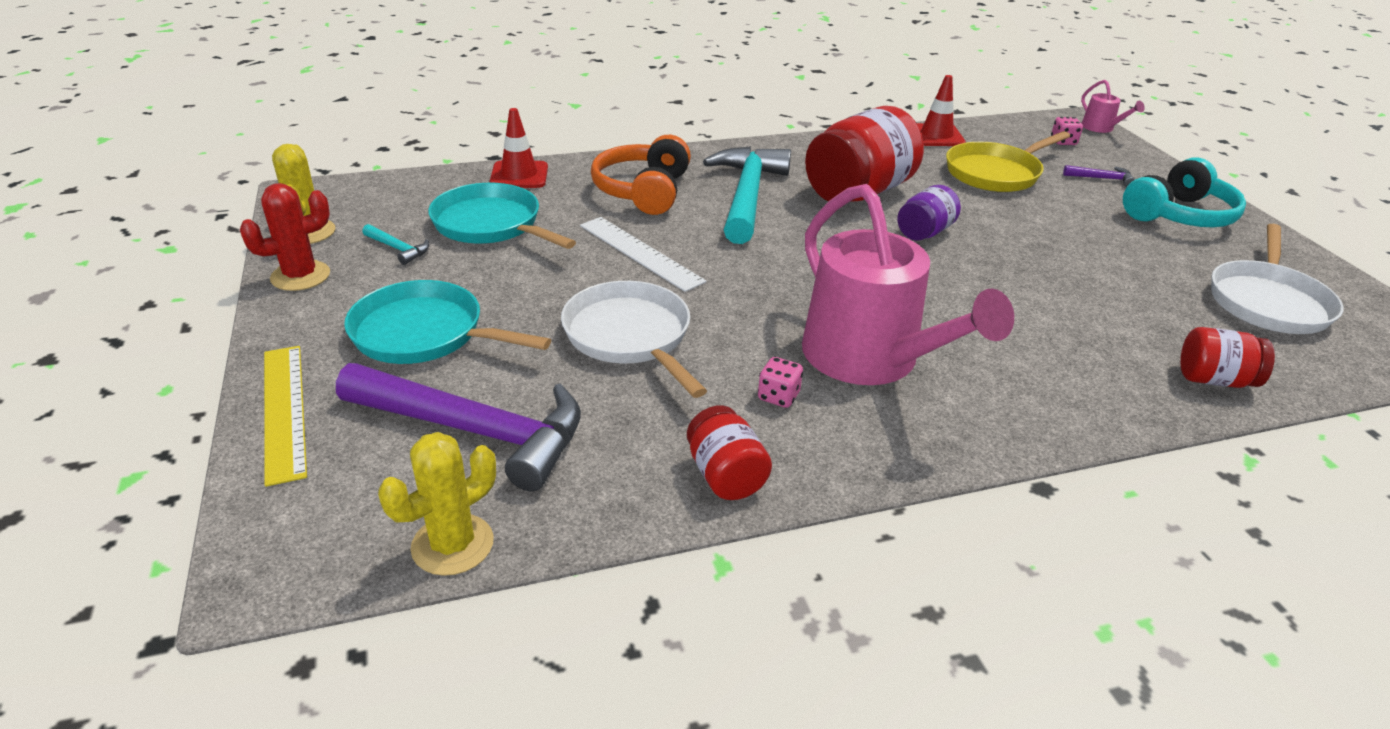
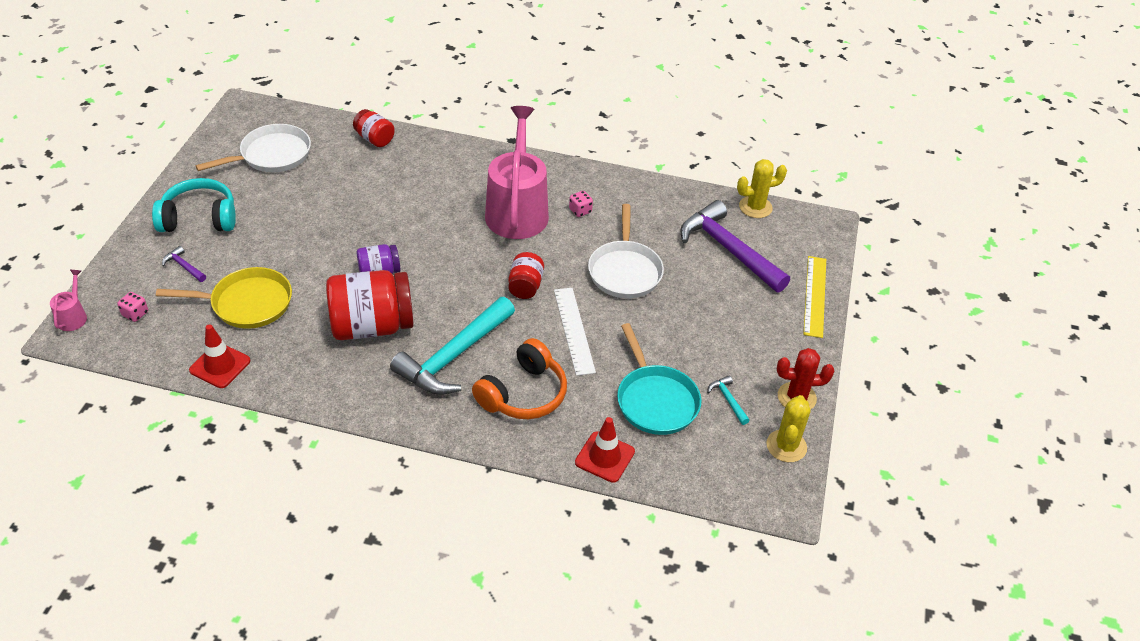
camera: 150 degrees left, 10 degrees up
turquoise pan [344,280,551,364] -> none
red jar [687,405,772,500] -> red jar moved to [508,252,544,299]

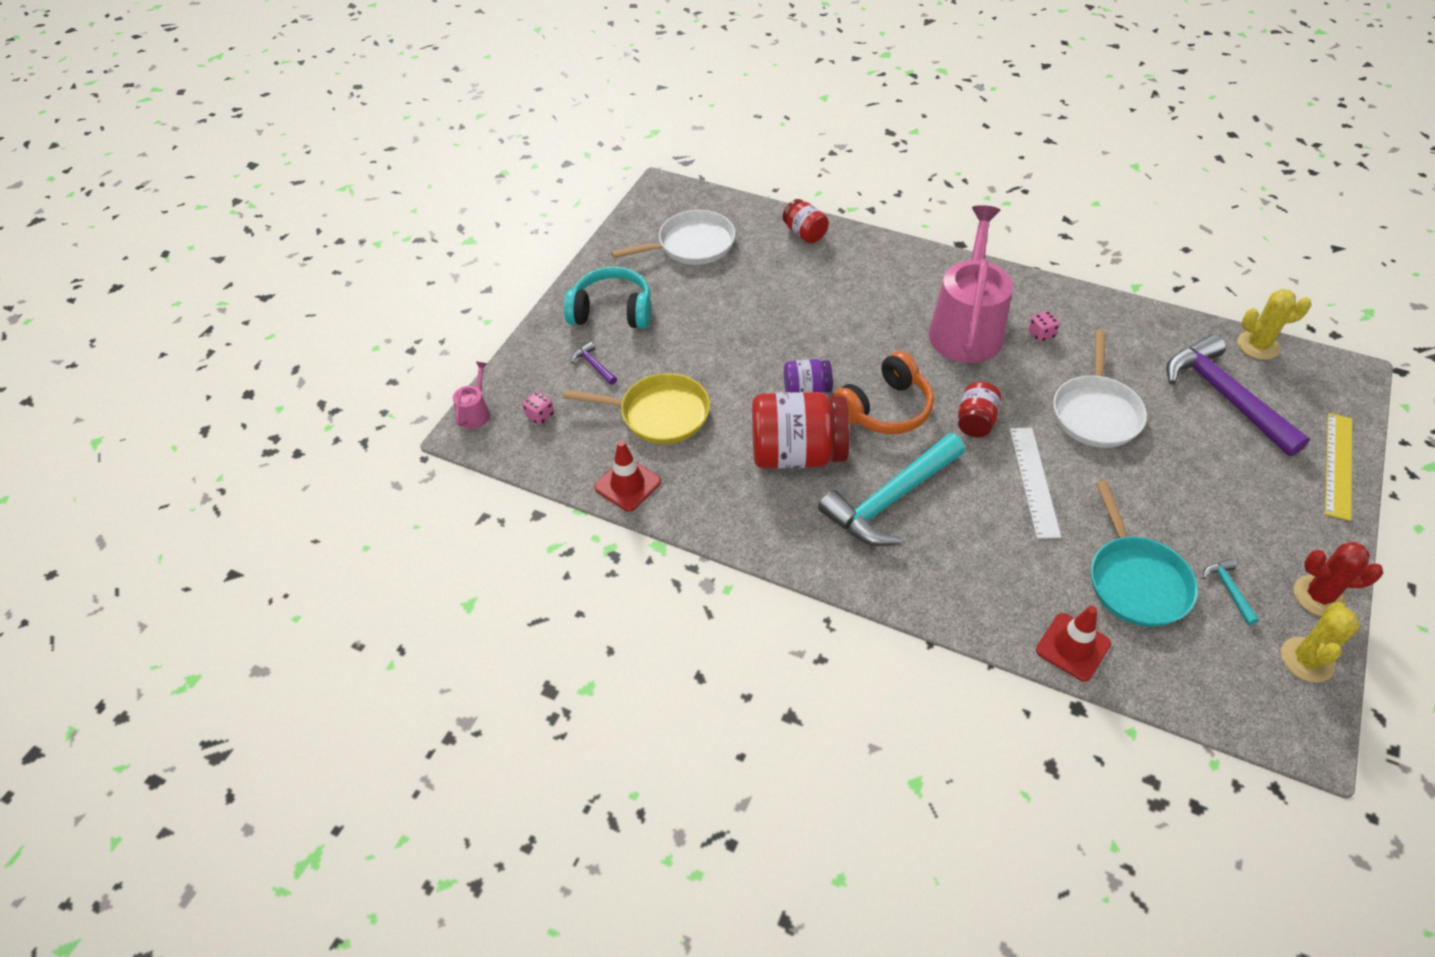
camera: 15 degrees right, 5 degrees up
orange headphones [472,338,567,419] -> orange headphones moved to [832,351,934,434]

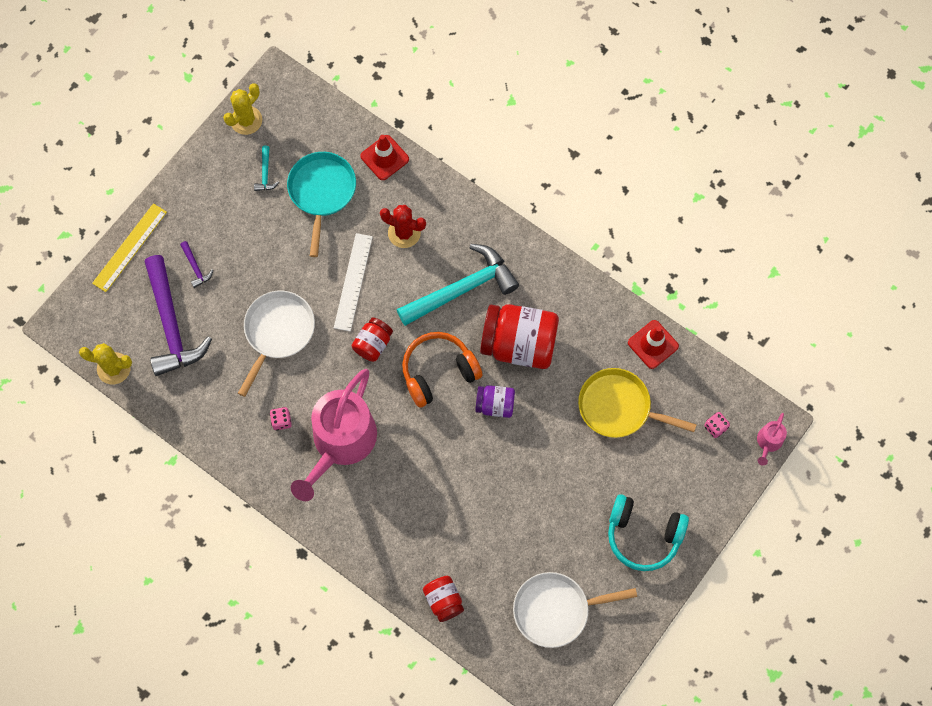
camera: 170 degrees left, 20 degrees up
purple hammer [571,342,617,385] -> purple hammer moved to [180,241,213,288]
red cactus [1294,542,1383,616] -> red cactus moved to [380,205,426,248]

